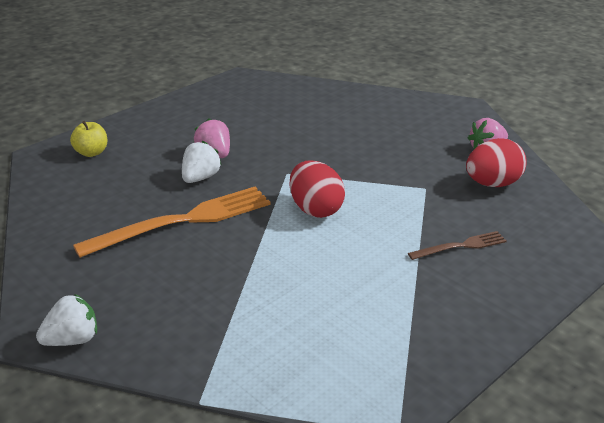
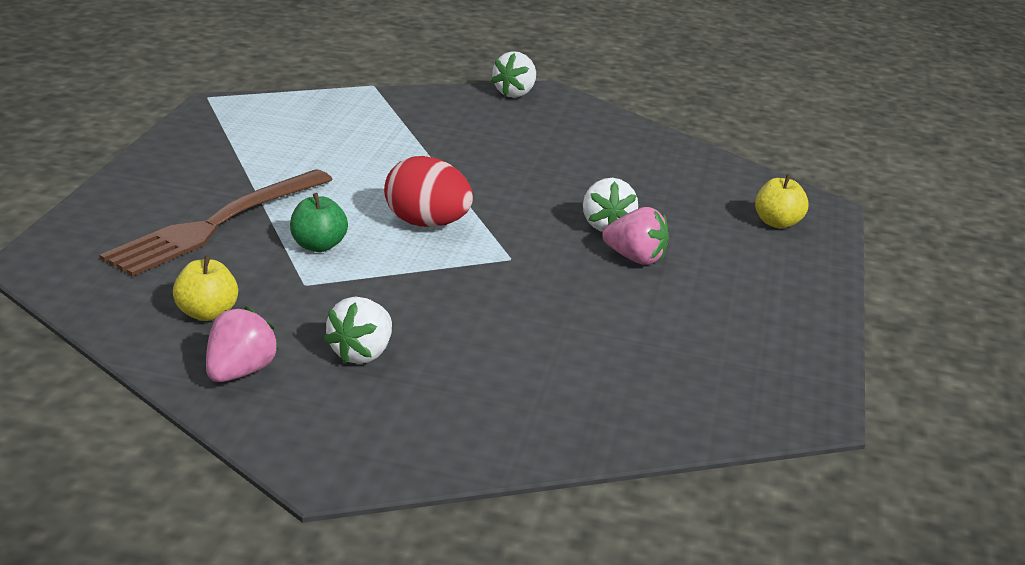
camera: 145 degrees right, 5 degrees down
orange fork [73,187,271,258] -> none
brown fork [408,231,507,260] -> brown fork [99,169,333,277], size x1.99
red egg [466,138,527,187] -> yellow apple [173,256,238,321]
none -> green apple [290,193,348,252]
none -> white strawberry [324,297,392,364]

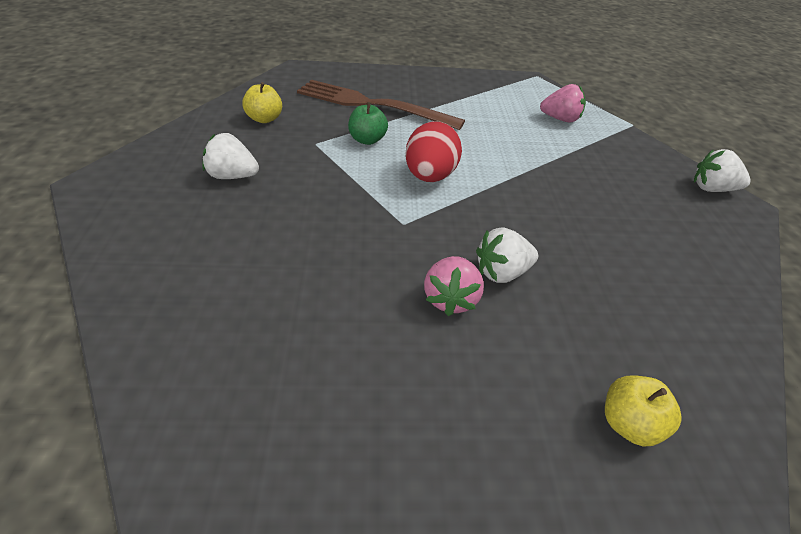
camera: 75 degrees right, 15 degrees up
pink strawberry [206,306,279,382] -> pink strawberry moved to [540,84,586,123]

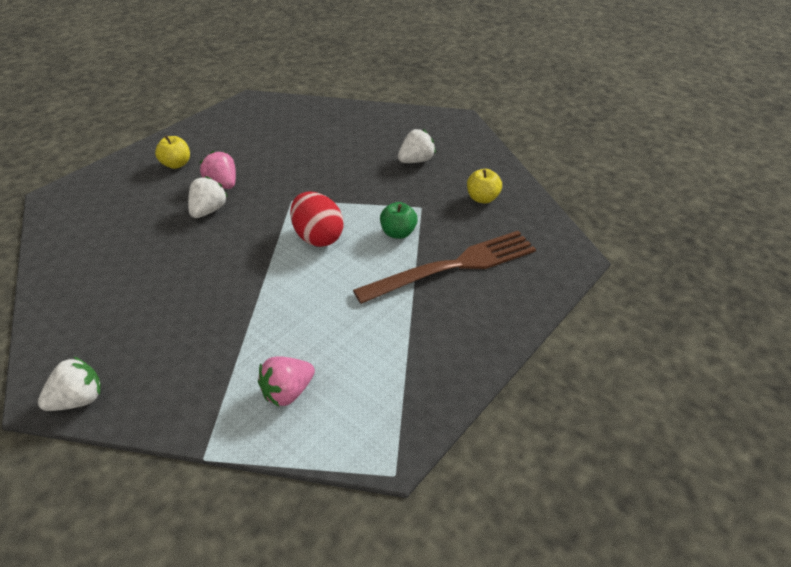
camera: 135 degrees right, 0 degrees up
yellow apple [605,375,682,446] -> yellow apple moved to [155,136,190,169]

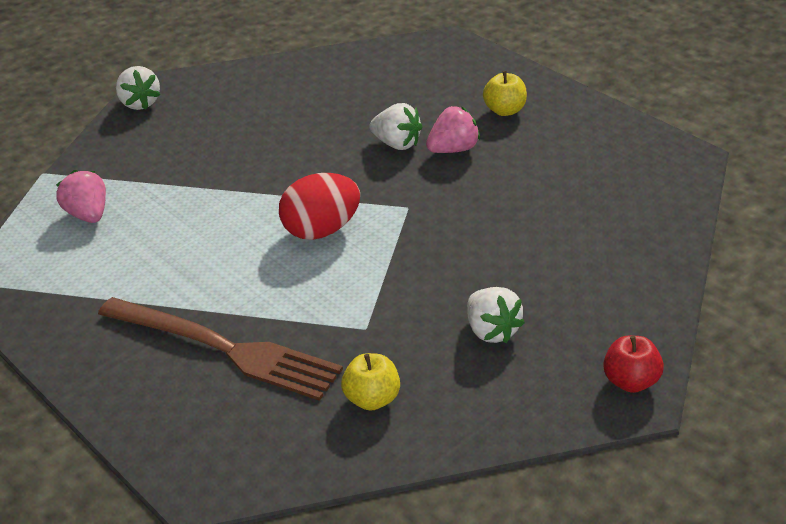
camera: 100 degrees right, 5 degrees down
brown fork [353,231,536,304] -> brown fork turned 45 degrees counterclockwise [98,297,343,401]
green apple [380,202,418,239] -> none
none -> red apple [603,335,664,393]

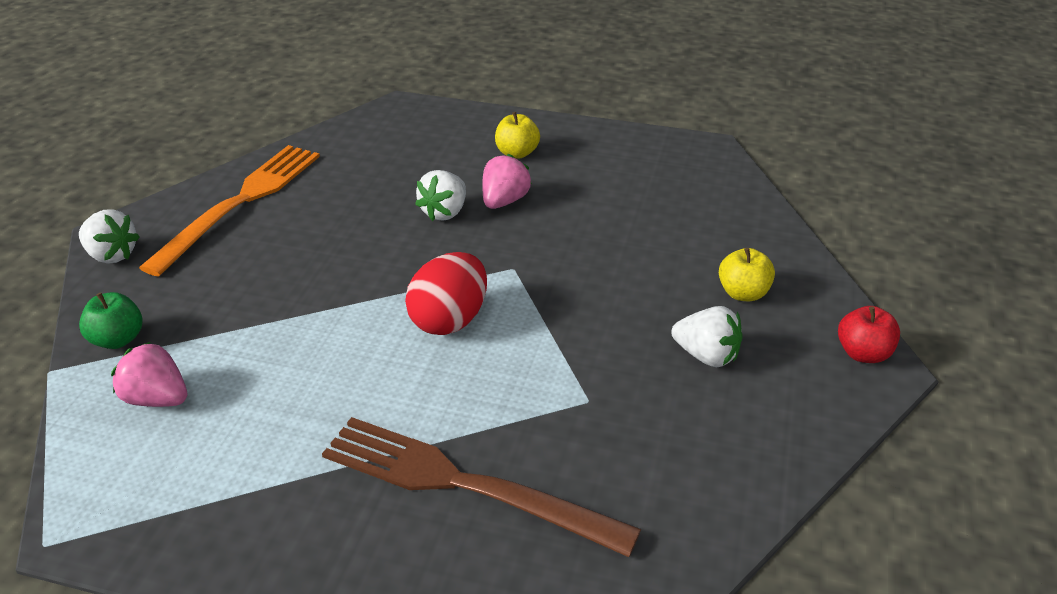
camera: 35 degrees left, 0 degrees up
brown fork [98,297,343,401] -> brown fork turned 150 degrees counterclockwise [322,417,641,557]
yellow apple [341,353,400,411] -> yellow apple moved to [719,248,775,301]
white strawberry [369,103,423,150] -> white strawberry turned 120 degrees clockwise [415,170,466,221]
none -> green apple [79,292,142,349]
none -> orange fork [139,145,320,276]

